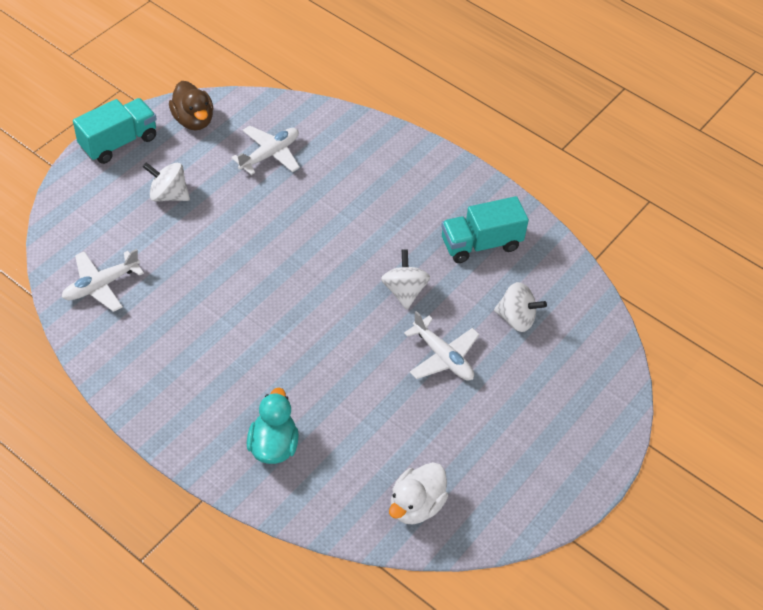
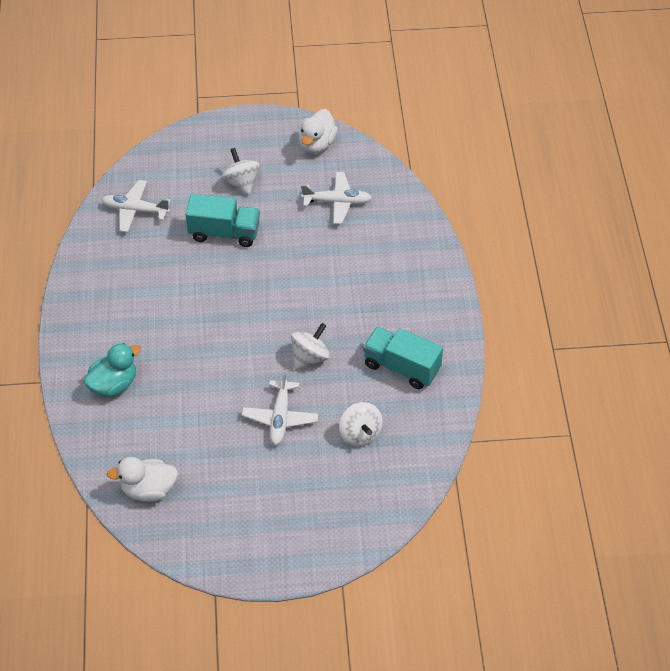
camera: 50 degrees right, 0 degrees up
turquoise truck [73,98,157,164] -> turquoise truck moved to [186,194,260,247]
brown duck [169,81,214,130] -> white duck [298,109,338,154]

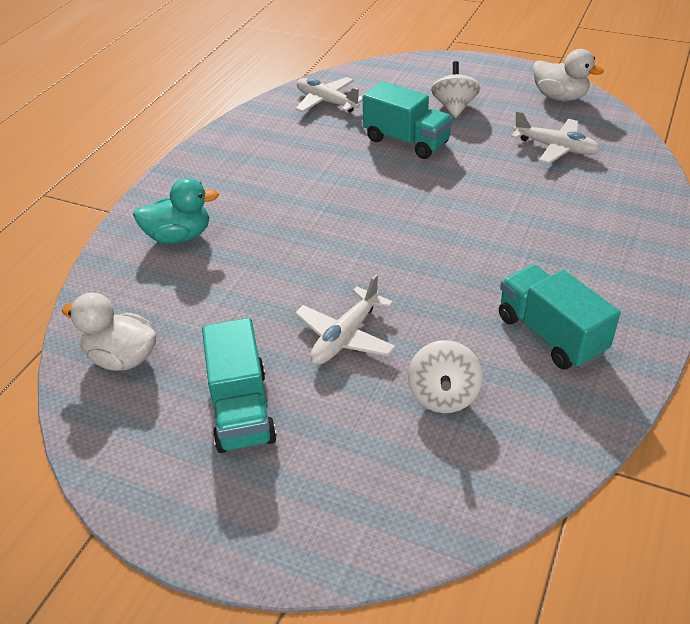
camera: 30 degrees right, 10 degrees down
white spinning top [291,323,330,370] -> none
white duck [298,109,338,154] -> white duck turned 105 degrees counterclockwise [533,49,604,101]
none -> turquoise truck [202,318,277,453]

